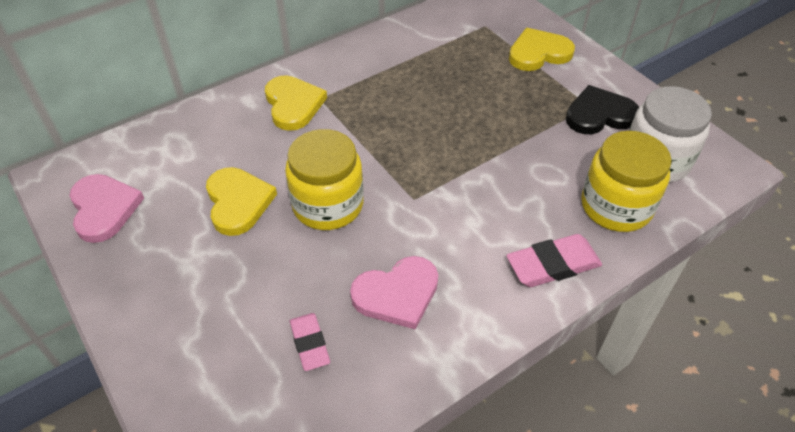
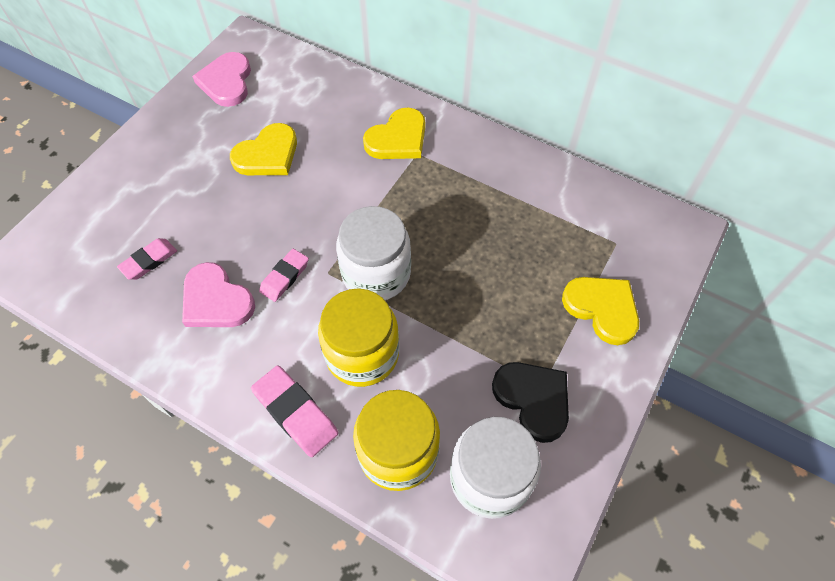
camera: 65 degrees right, 10 degrees up
pink heart [69,174,144,243] -> pink heart turned 135 degrees clockwise [192,52,251,107]
yellow jar [285,129,364,230] -> yellow jar moved to [318,288,399,387]
none -> pink eraser [259,249,309,302]
none -> white jar [336,206,411,300]

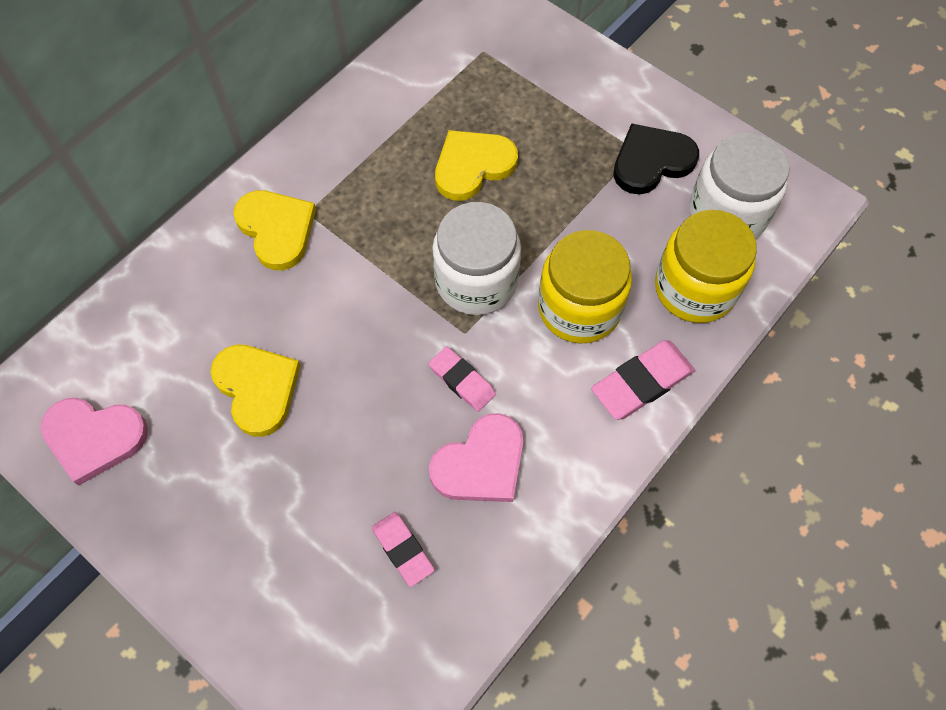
camera: 80 degrees left, 5 degrees up
yellow heart [562,277,639,345] -> yellow heart moved to [435,130,518,201]

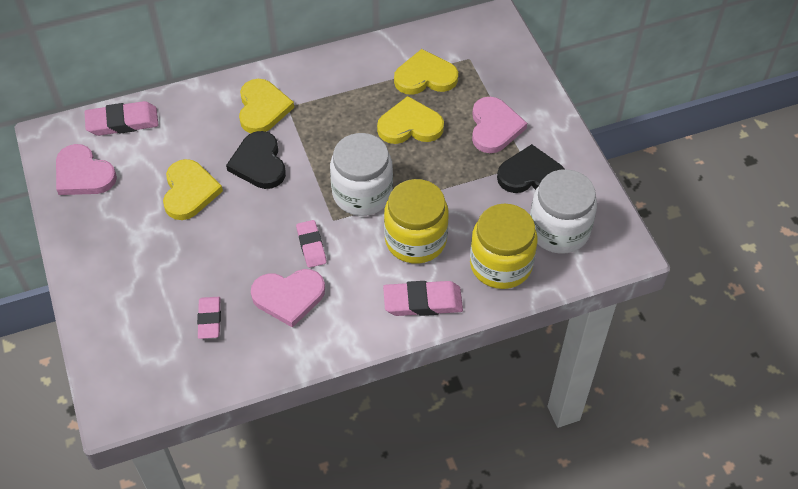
camera: 30 degrees right, 10 degrees down
none -> pink eraser [85,101,158,136]
none -> black heart [226,131,286,189]
none -> yellow heart [394,49,458,95]
none -> pink heart [472,97,527,153]

